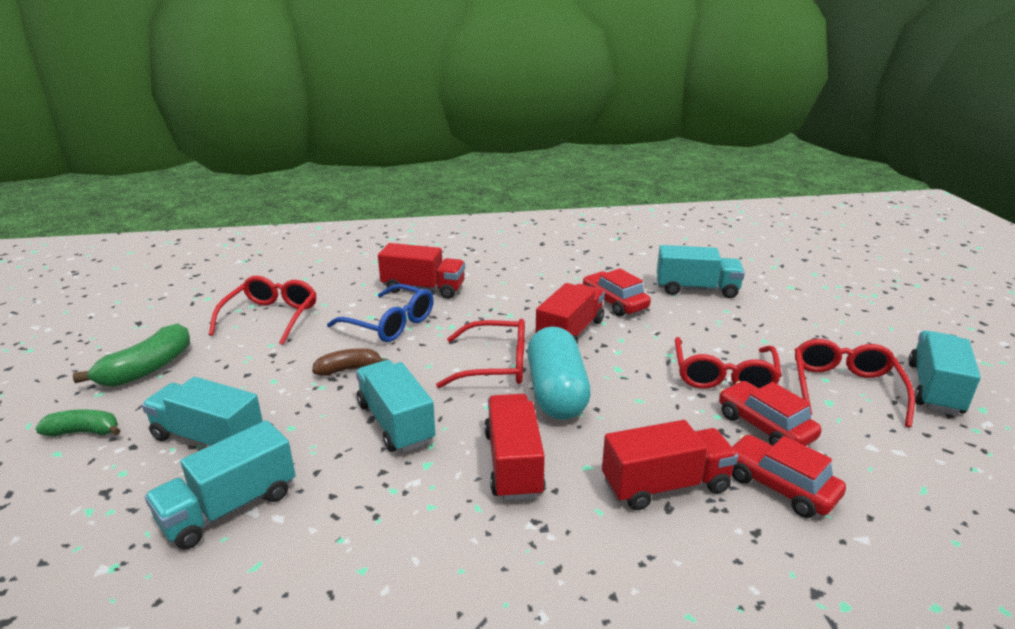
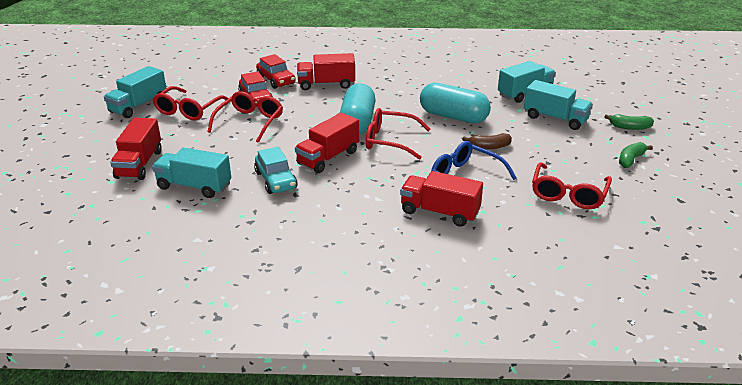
camera: 170 degrees left, 5 degrees up
green banana [73,323,190,387] -> green banana [619,142,653,168], size x0.64
turquoise truck [356,360,435,453] -> turquoise capsule [420,83,491,123]
red truck [484,394,546,501] -> red truck moved to [110,118,162,180]
red car [583,269,651,317] -> turquoise car [254,147,298,194]

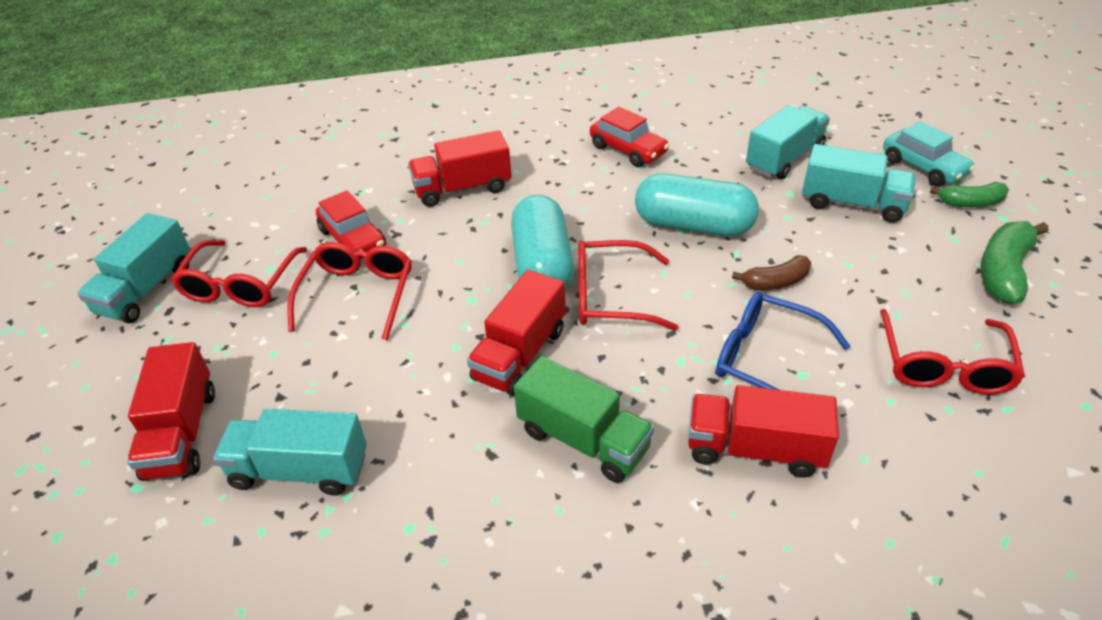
camera: 10 degrees left, 10 degrees up
turquoise car [254,147,298,194] -> turquoise car moved to [883,121,975,187]
red car [256,54,295,89] -> red car moved to [590,107,670,167]
green banana [619,142,653,168] -> green banana [981,221,1048,304], size x1.57
none -> green truck [514,356,654,483]

